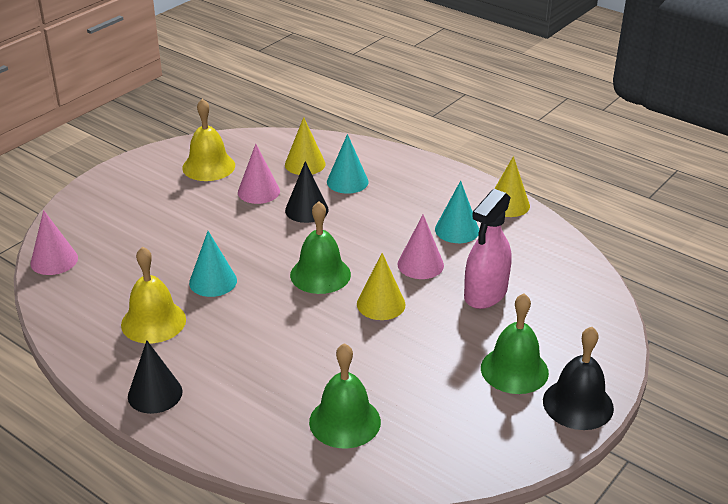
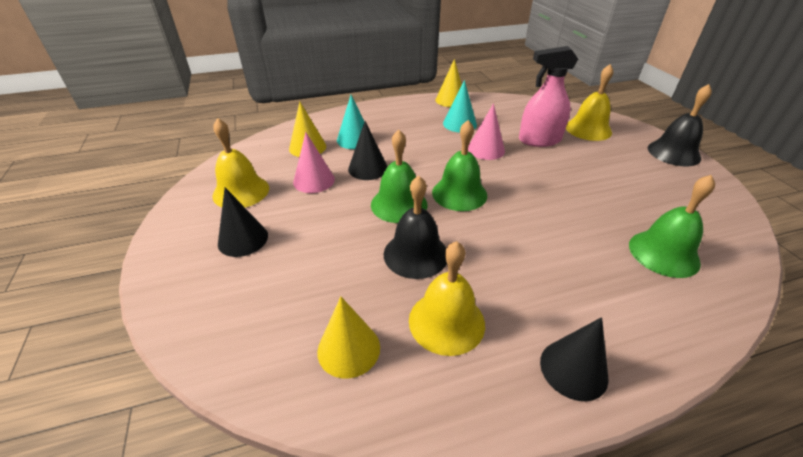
camera: 55 degrees left, 5 degrees up
pink cone [30,210,78,275] -> none
turquoise cone [189,231,237,297] -> black bell [384,175,447,279]
yellow cone [357,253,406,320] -> yellow cone moved to [317,297,380,379]
pink spray bottle [464,189,512,309] -> pink spray bottle turned 105 degrees clockwise [519,46,578,147]
green bell [481,293,549,394] -> green bell moved to [371,130,427,223]
none -> black cone [218,188,268,257]
none -> yellow bell [566,64,613,141]

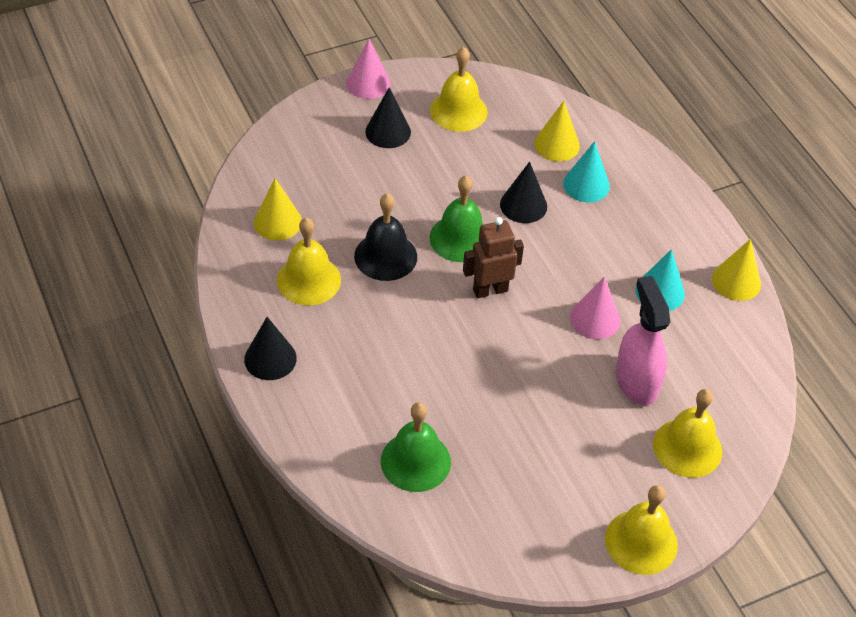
camera: 80 degrees right, 10 degrees up
pink cone [293,132,335,193] -> pink cone moved to [346,39,391,99]
green bell [432,120,487,211] -> brown robot [463,217,524,298]
black bell [648,84,712,166] -> yellow bell [605,485,678,575]

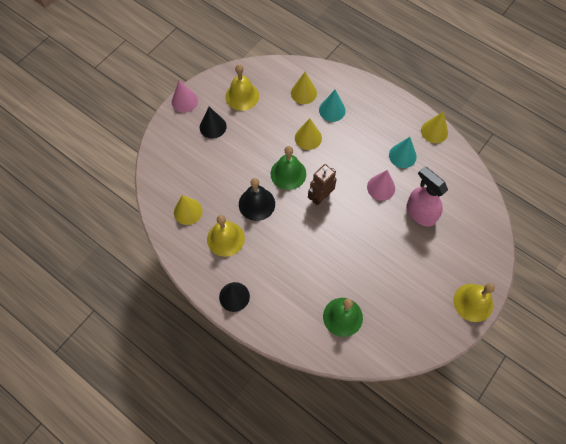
camera: 25 degrees left, 15 degrees up
black cone [500,161,547,223] -> yellow cone [295,118,322,150]
yellow bell [653,389,722,478] -> none

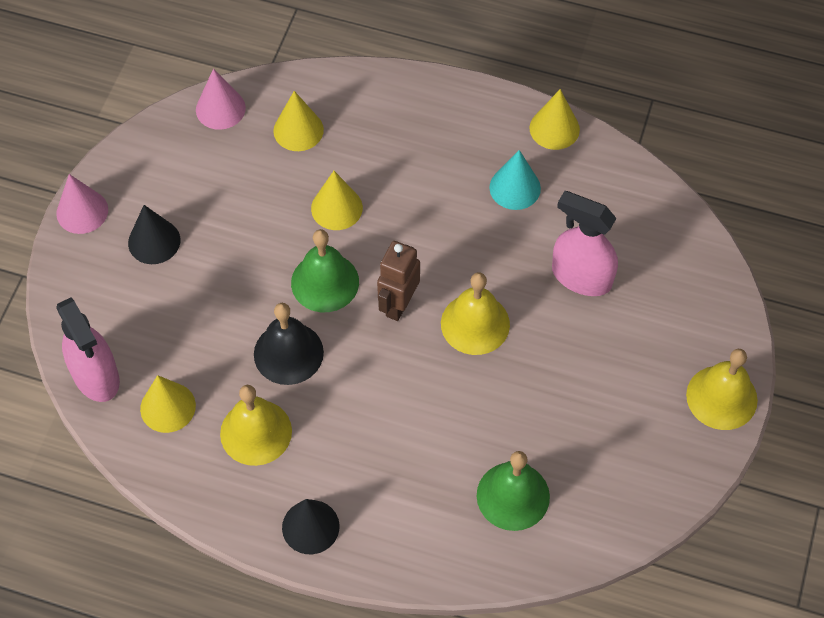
camera: 20 degrees left, 5 degrees down
yellow bell [225,64,259,111] -> yellow bell moved to [441,272,510,355]
turquoise cone [319,90,346,122] -> none
pink cone [367,170,395,201] -> pink cone moved to [196,69,246,130]
none -> pink spray bottle [56,297,120,402]

